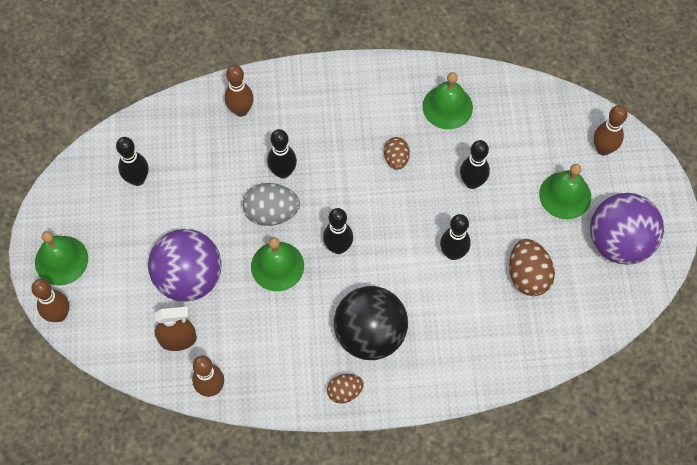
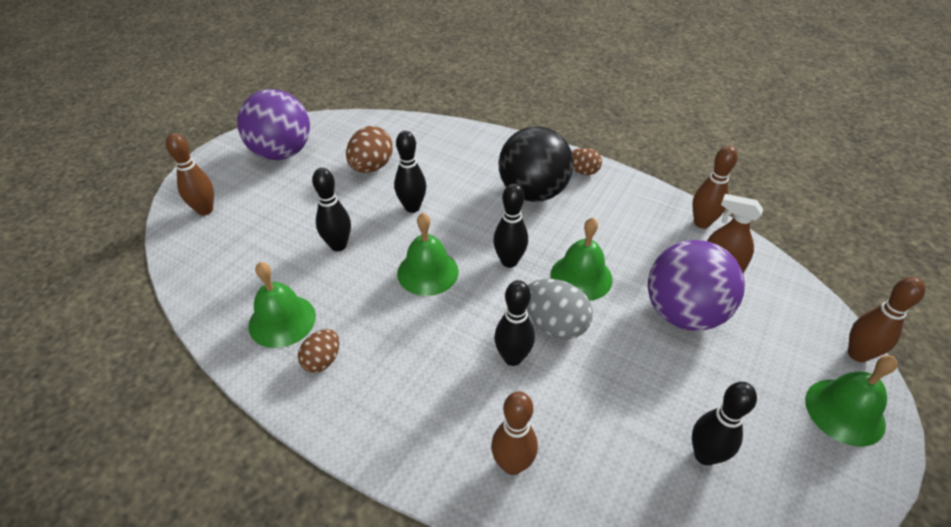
camera: 145 degrees left, 20 degrees down
brown egg [384,137,410,169] -> brown egg moved to [298,329,339,373]
green bell [539,164,591,219] -> green bell moved to [397,213,459,296]

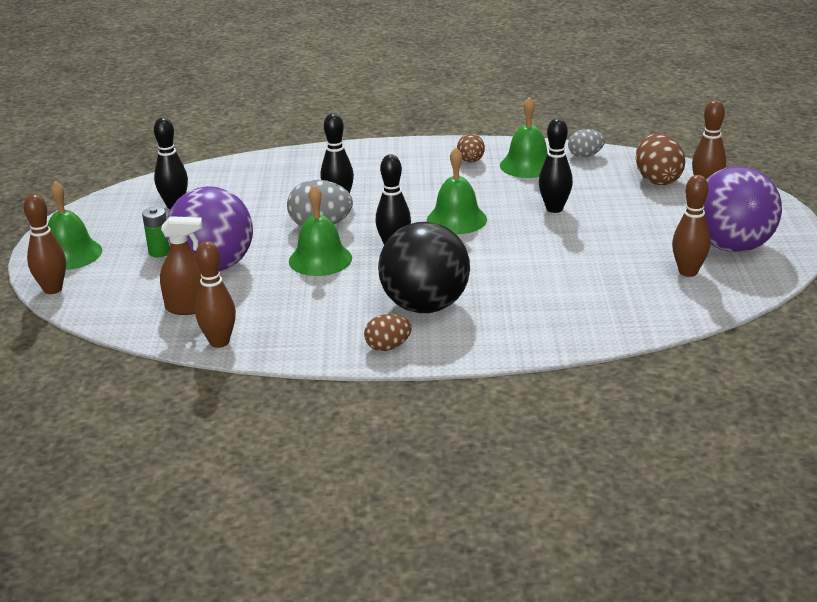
camera: 150 degrees right, 15 degrees down
brown egg [346,126,393,173] -> brown egg moved to [636,134,686,185]
black bowling pin [394,131,426,213] -> none
brown bowling pin [491,392,538,475] -> brown bowling pin moved to [672,175,711,277]
none -> green battery [142,207,170,257]
none -> grey egg [568,129,605,157]

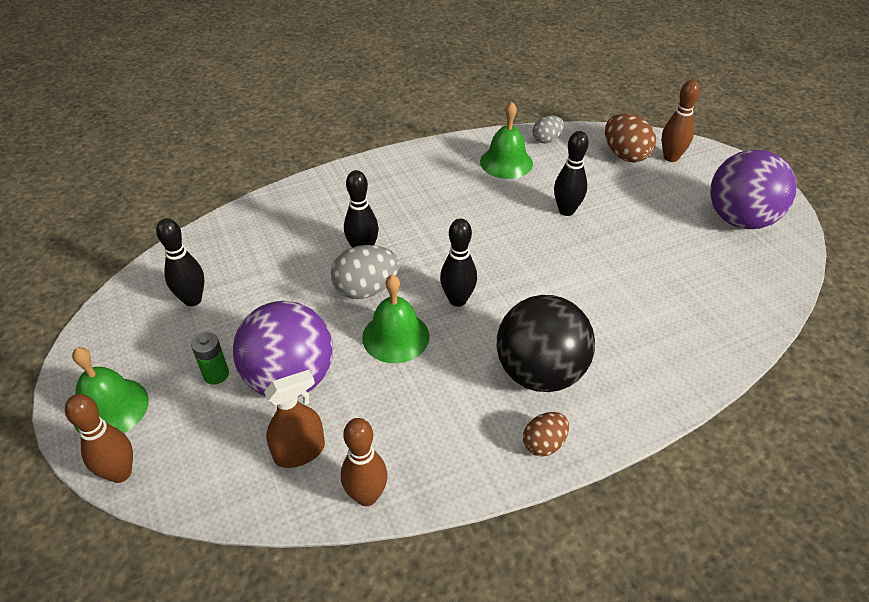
camera: 25 degrees left, 15 degrees up
green bell [427,148,487,234] -> none
brown egg [457,133,485,163] -> none
brown bowling pin [672,175,711,277] -> none

